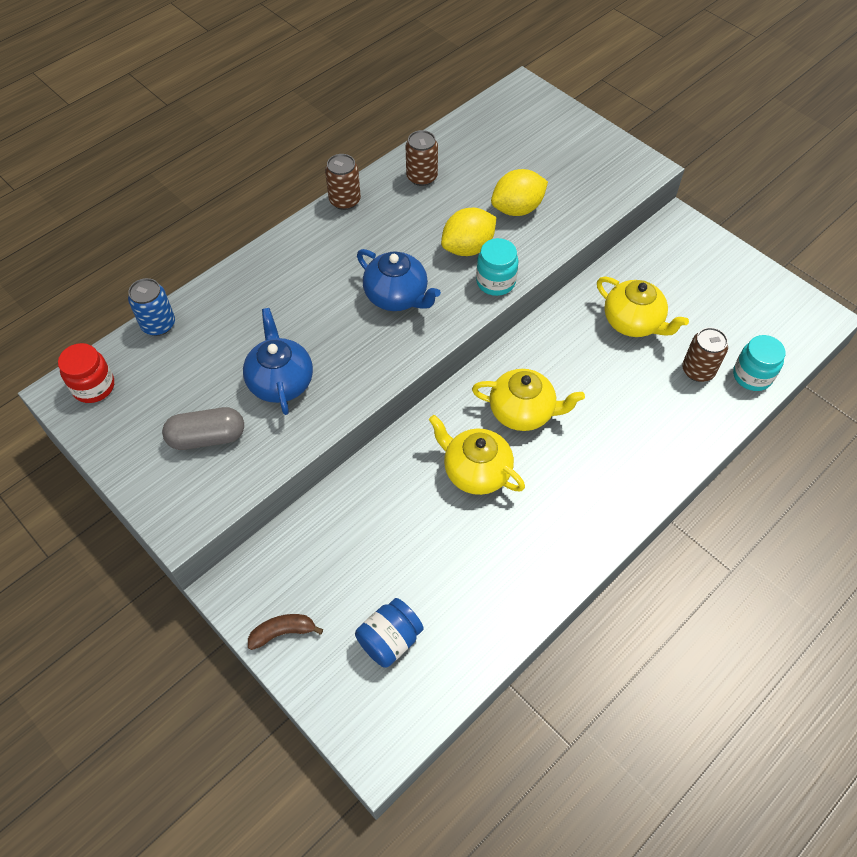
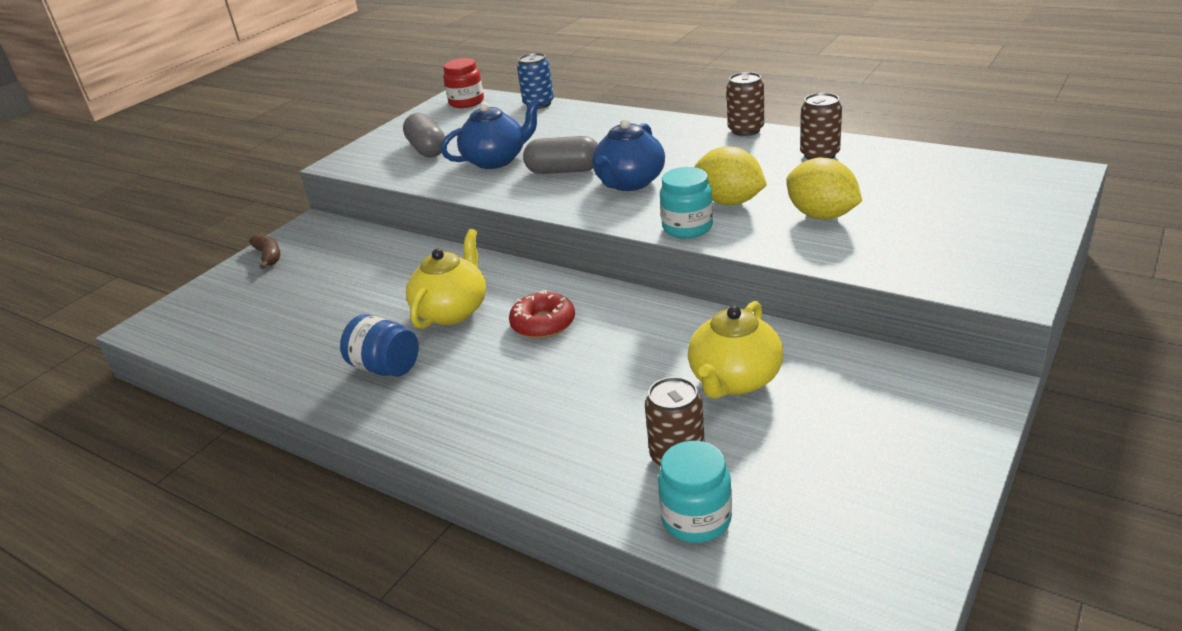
camera: 80 degrees right, 25 degrees down
blue jar [355,598,424,668] -> blue jar moved to [340,314,419,377]
yellow teapot [472,369,585,431] -> red donut [509,290,575,339]
none -> grey capsule [523,136,598,174]

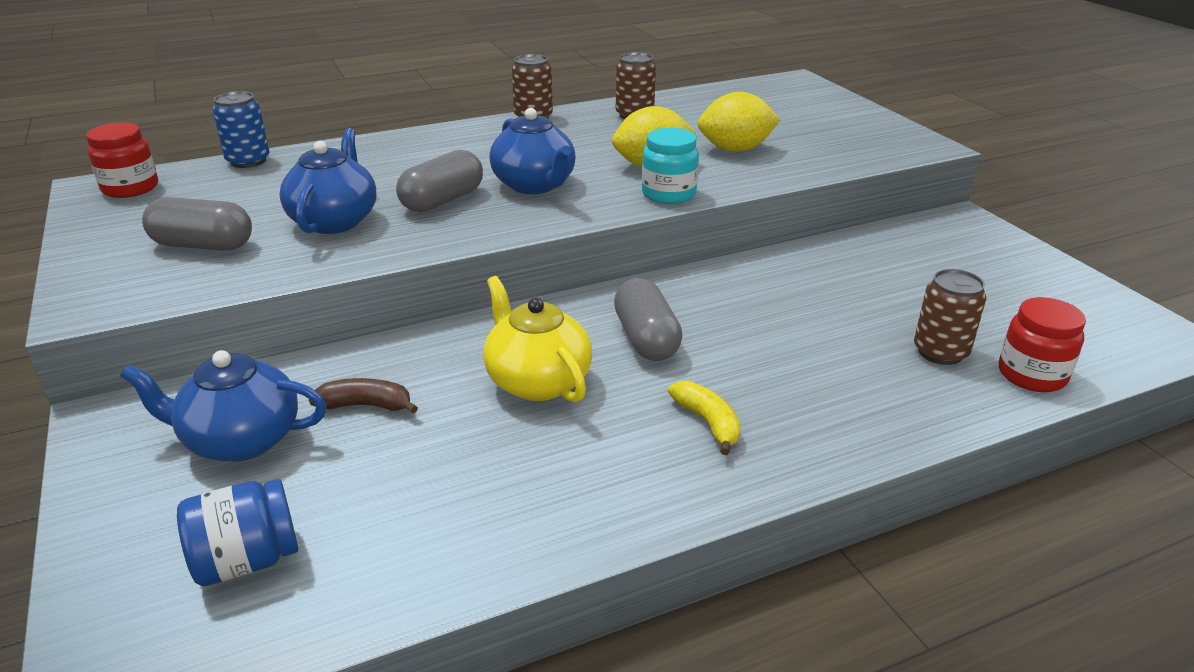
camera: 60 degrees left, 0 degrees up
brown banana [249,233,281,269] -> brown banana moved to [309,378,418,414]
blue jar [340,314,419,377] -> blue jar moved to [177,479,298,586]
red donut [509,290,575,339] -> grey capsule [614,278,682,361]
turquoise jar [658,441,732,543] -> red jar [999,297,1086,392]
yellow teapot [688,301,783,399] -> none
none -> blue teapot [120,350,327,462]
none -> yellow banana [668,381,741,455]

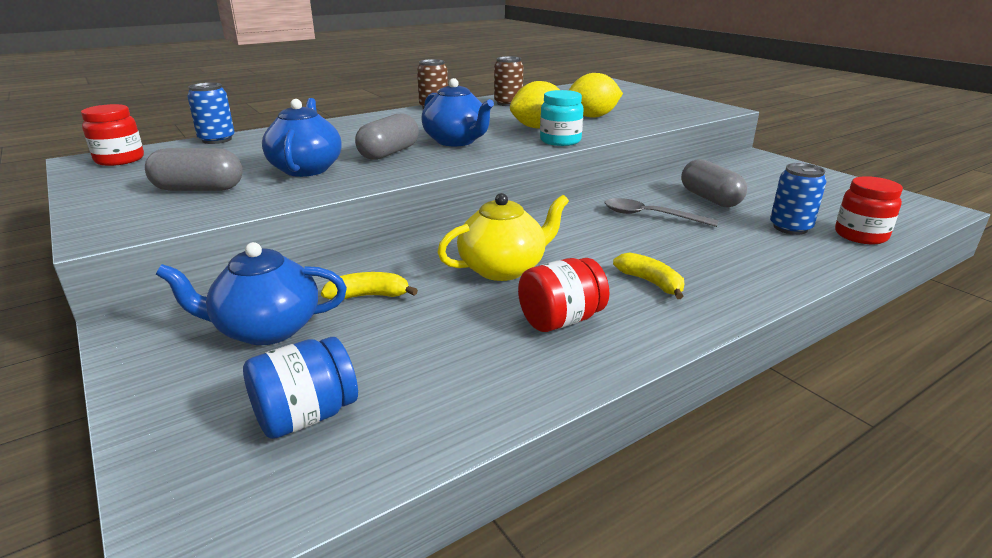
camera: 10 degrees left, 5 degrees down
brown banana [309,378,418,414] -> yellow banana [321,272,418,300]
yellow teapot [483,276,592,402] -> yellow teapot turned 105 degrees clockwise [437,193,569,281]
grey capsule [614,278,682,361] -> grey capsule moved to [681,159,747,207]
brown can [914,269,986,365] -> blue can [770,163,827,235]
none -> red jar [518,258,609,332]
none -> grey spoon [605,198,719,227]

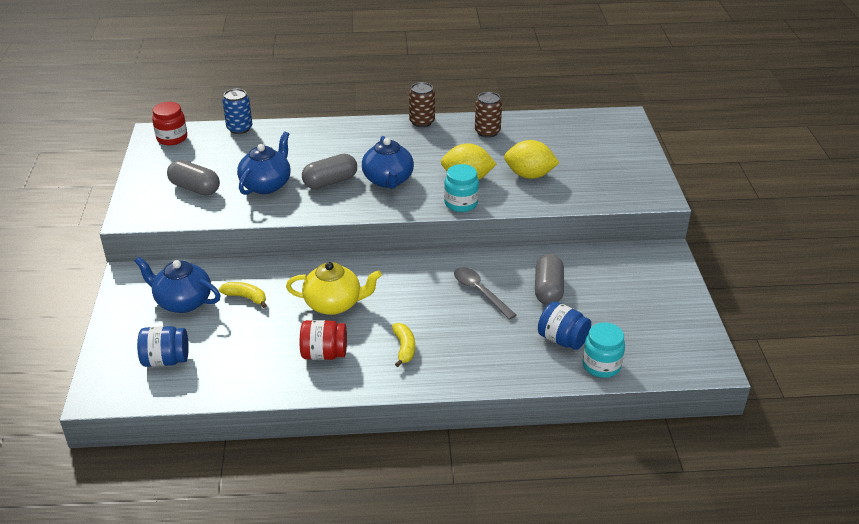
camera: 30 degrees right, 10 degrees up
blue can [770,163,827,235] -> blue jar [538,301,591,350]
red jar [835,176,903,244] -> turquoise jar [583,322,625,378]

